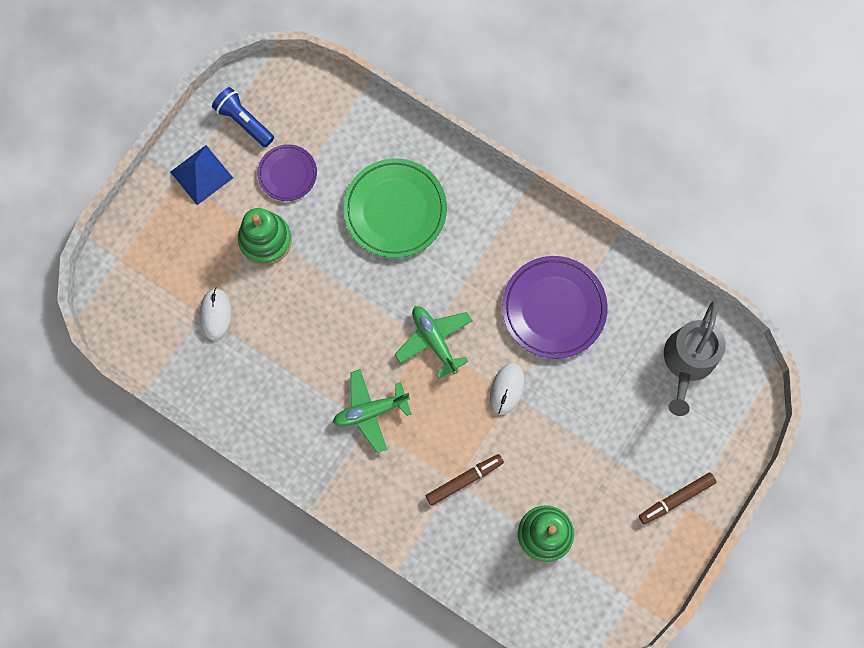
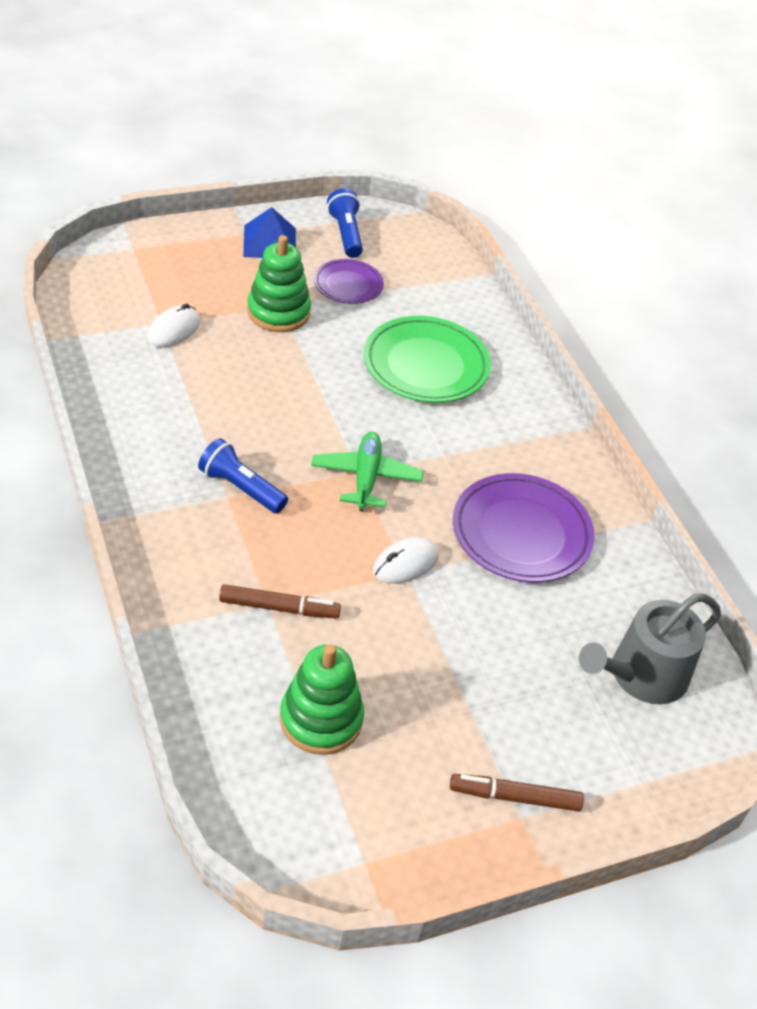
camera: 30 degrees right, 30 degrees down
green plane [333,369,411,453] -> blue flashlight [198,438,288,514]

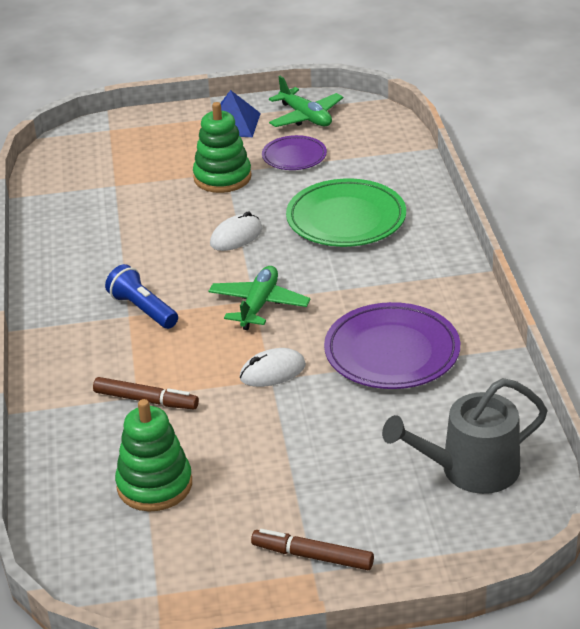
camera: 20 degrees right, 10 degrees down
white mouse [147,303,200,347] -> white mouse moved to [210,211,262,251]
blue flashlight [327,188,363,258] -> green plane [269,76,343,127]

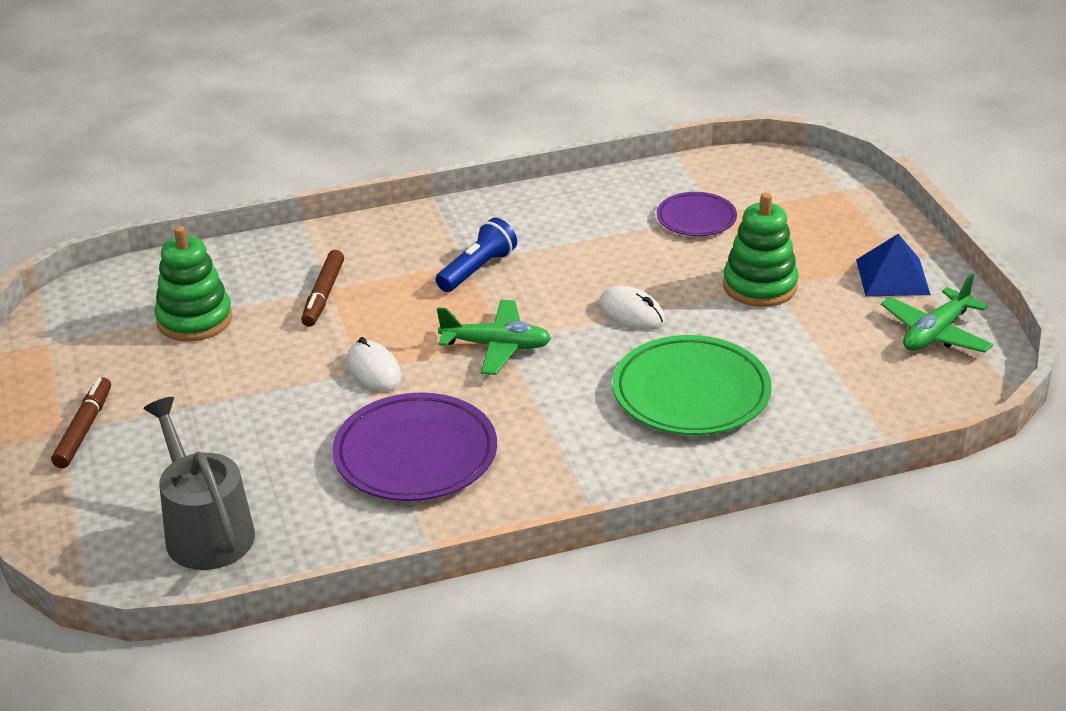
camera: 80 degrees right, 0 degrees up
purple plate [262,135,327,170] -> purple plate moved to [657,192,737,236]

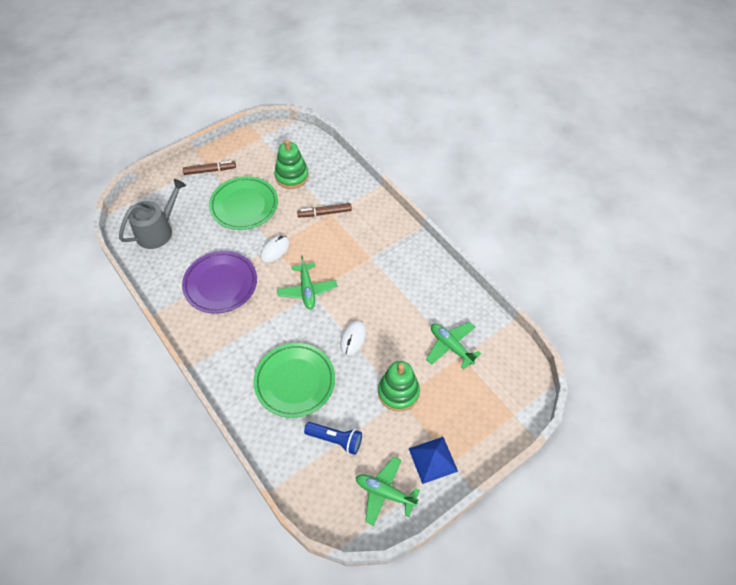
camera: 70 degrees right, 20 degrees up
blue flashlight [436,218,517,292] -> blue flashlight moved to [304,422,362,455]
purple plate [657,192,737,236] -> green plane [426,322,481,369]
none -> green plate [209,176,278,230]

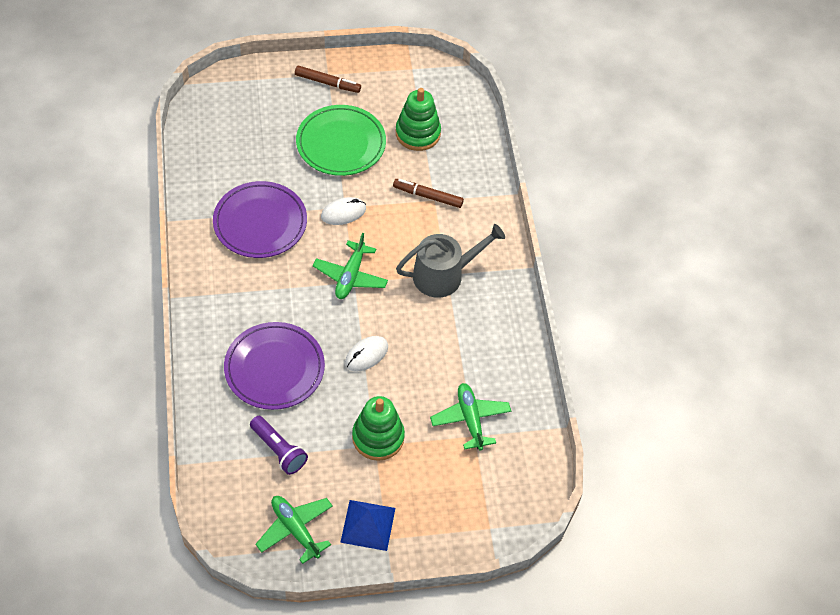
camera: 25 degrees right, 0 degrees up
grey watering can [119,179,186,249] -> grey watering can moved to [396,224,505,298]
green plate [254,343,335,418] -> purple plate [224,322,325,410]
blue flashlight [304,422,362,455] -> purple flashlight [250,416,308,475]

